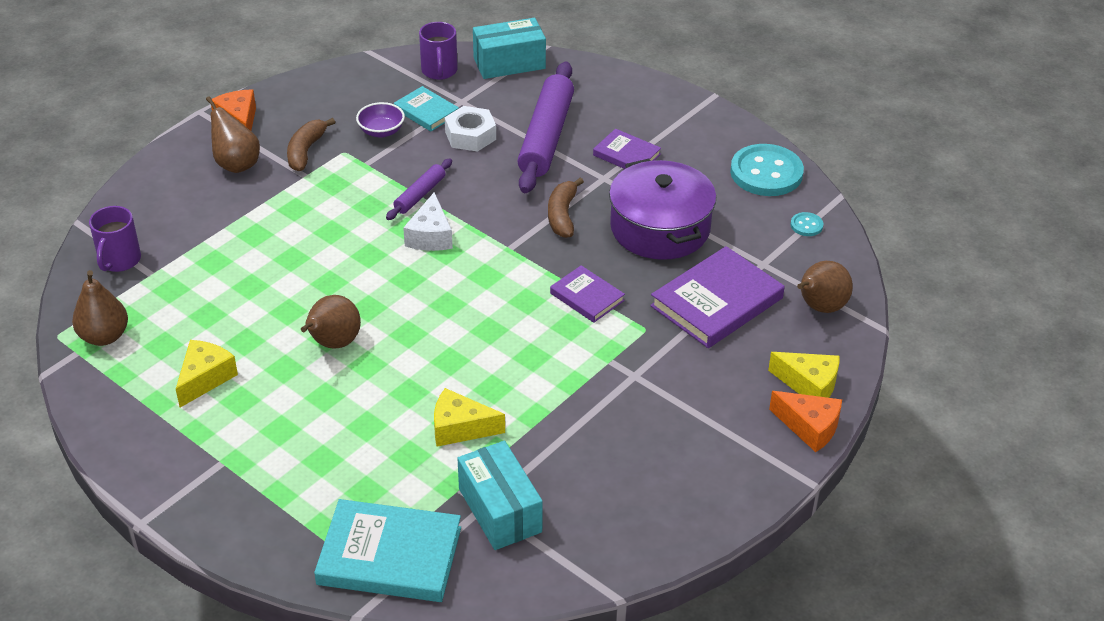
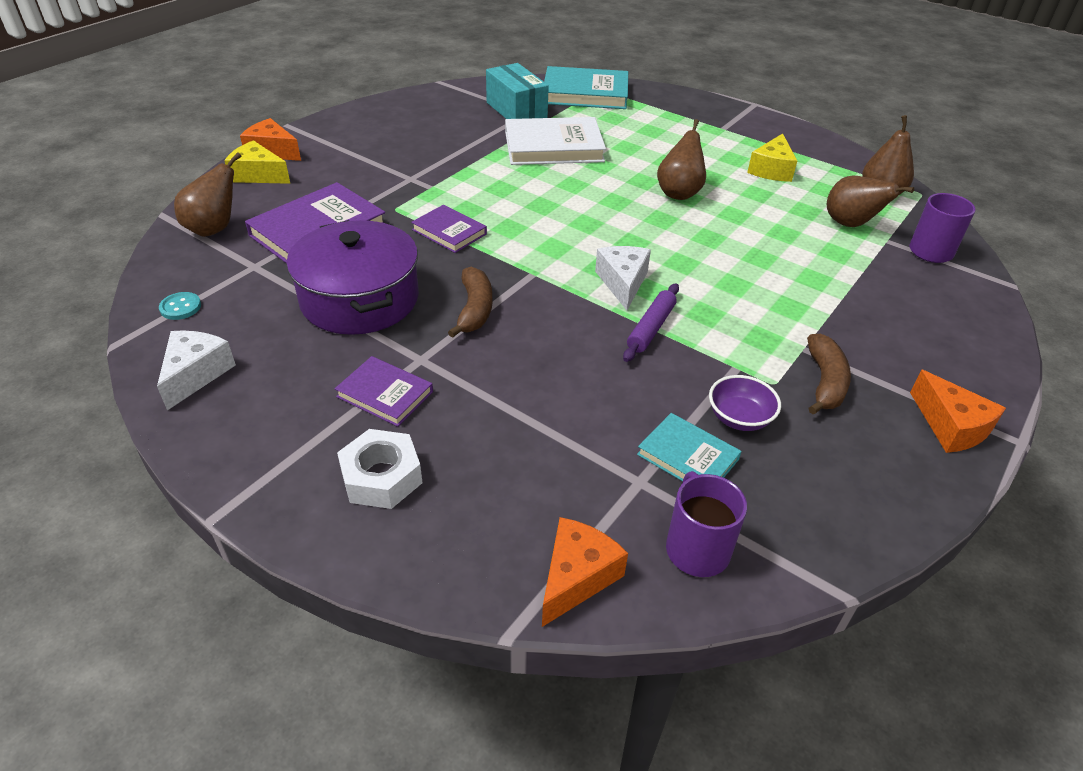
camera: 175 degrees right, 0 degrees up
brown pear [206,96,260,173] -> brown pear moved to [827,176,914,227]
yellow cheese [434,388,505,447] -> white book [505,117,606,165]
white nut [445,106,496,152] -> white nut moved to [337,429,422,509]
turquoise box [473,18,546,79] -> orange cheese [542,517,628,627]
purple rolling pin [518,62,574,193] -> none
turquoise button [730,144,804,196] -> white cheese [157,331,236,410]

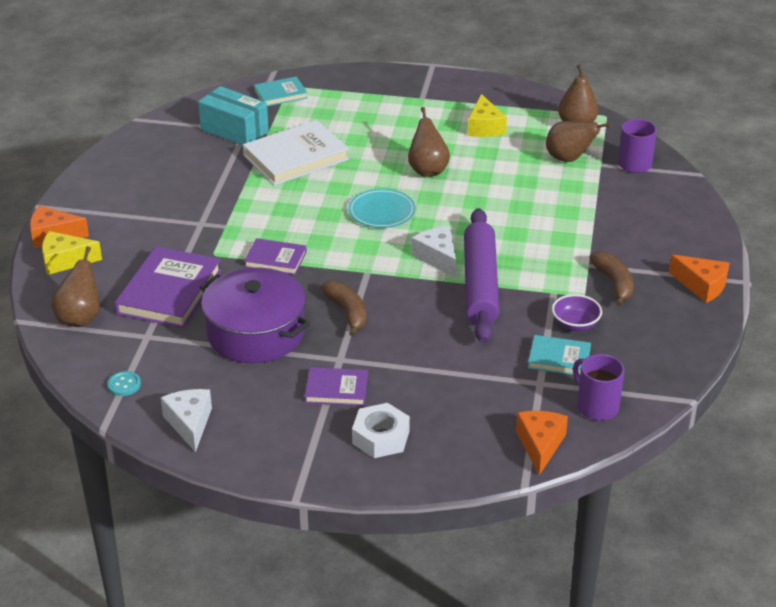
camera: 25 degrees left, 5 degrees down
turquoise book [544,66,628,109] -> turquoise book [254,77,307,106], size x0.56
purple rolling pin [623,283,679,362] -> purple rolling pin [464,208,499,343], size x2.02
none -> turquoise plate [348,189,416,228]

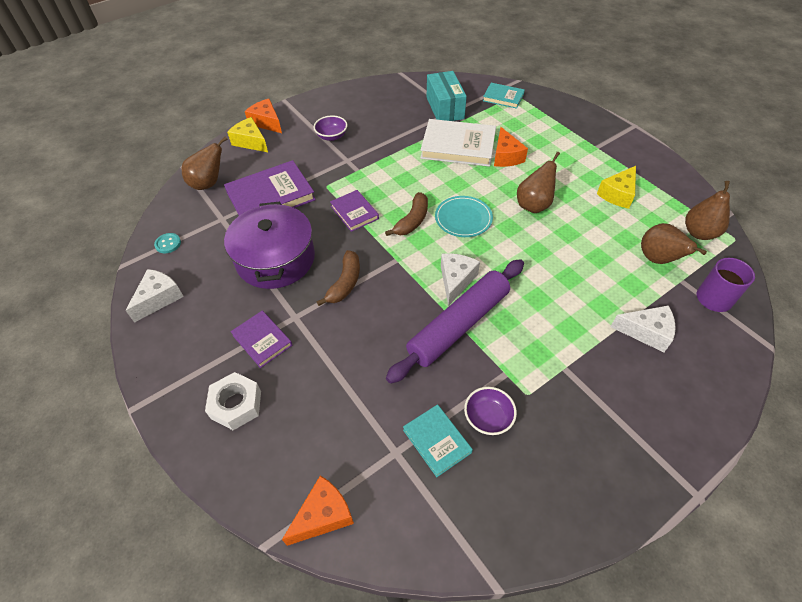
camera: 45 degrees right, 15 degrees up
purple mug [573,354,624,420] -> none
brown banana [589,251,634,306] -> brown banana moved to [385,192,428,236]
orange cheese [669,255,729,303] -> orange cheese moved to [494,127,528,167]
none -> purple bowl [314,115,347,141]
none -> white cheese [610,305,676,352]

